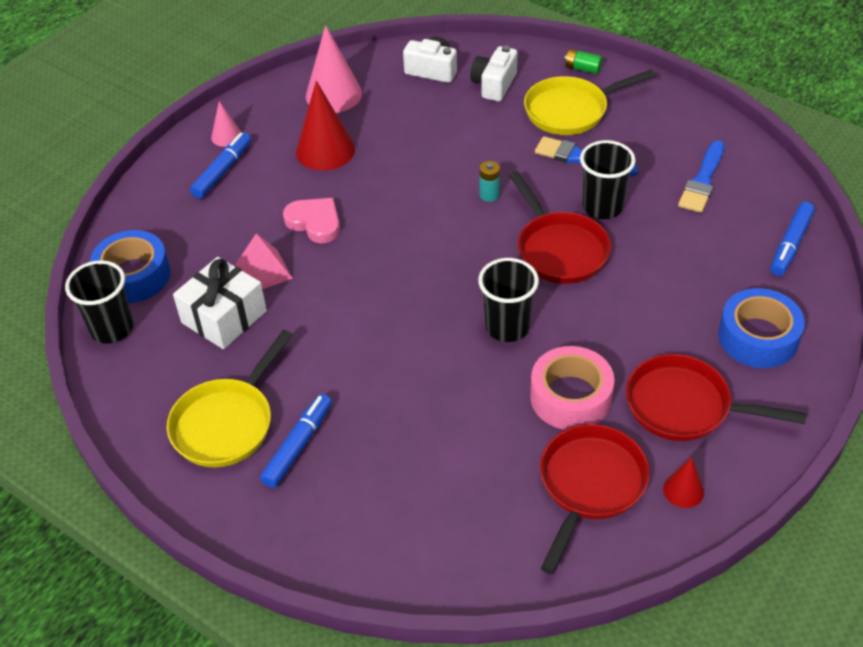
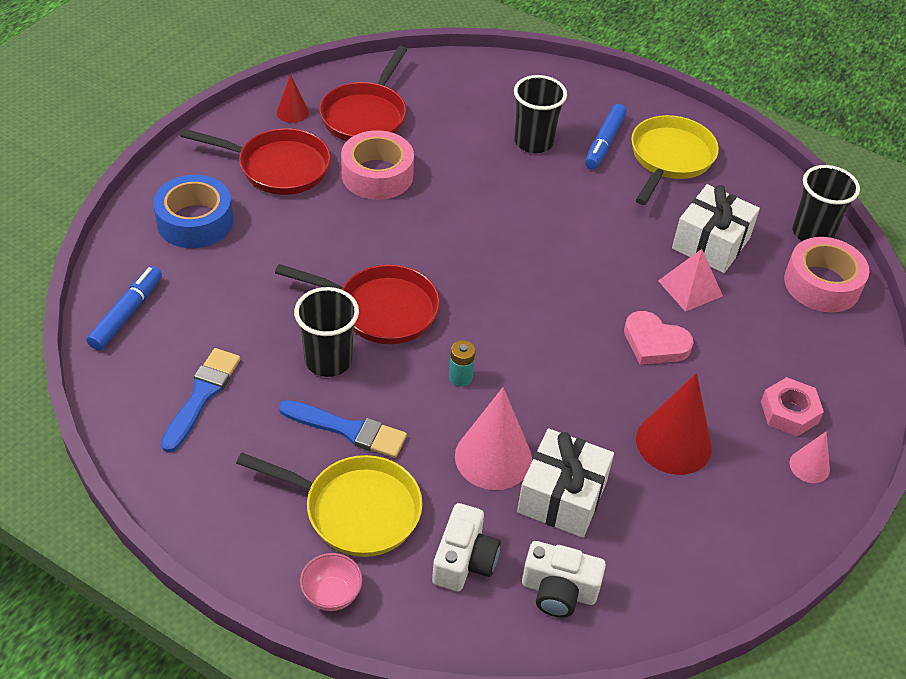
camera: 170 degrees right, 0 degrees up
blue tape [90,230,171,303] -> pink tape [784,237,869,312]
blue marker [190,132,251,199] -> pink nut [761,377,824,436]
pink cone [306,25,362,113] -> pink cone moved to [455,387,532,490]
black cup [478,258,539,342] -> black cup moved to [514,75,567,153]
red pan [509,171,611,284] -> red pan turned 135 degrees clockwise [275,264,440,344]
yellow pan [524,70,655,135] -> yellow pan turned 45 degrees clockwise [236,452,423,557]
green battery [565,49,603,74] -> pink bowl [300,553,363,611]
none -> white gift [517,428,614,538]

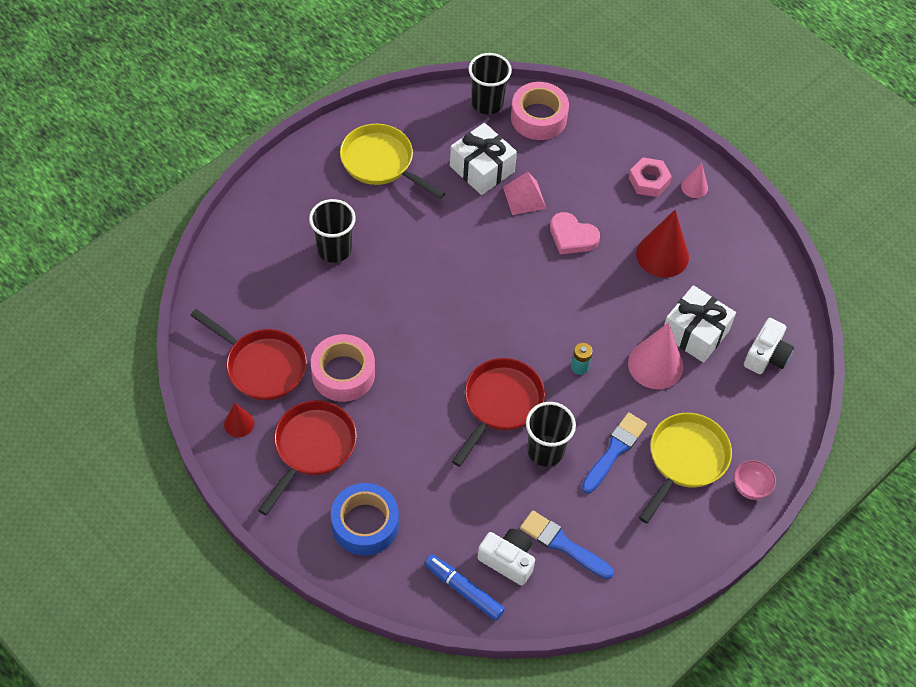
camera: 75 degrees left, 10 degrees up
white camera [432,503,501,591] -> white camera moved to [477,529,535,585]
blue marker [585,104,627,169] -> none
pink heart [624,311,694,365] -> pink heart turned 75 degrees clockwise [550,212,600,254]

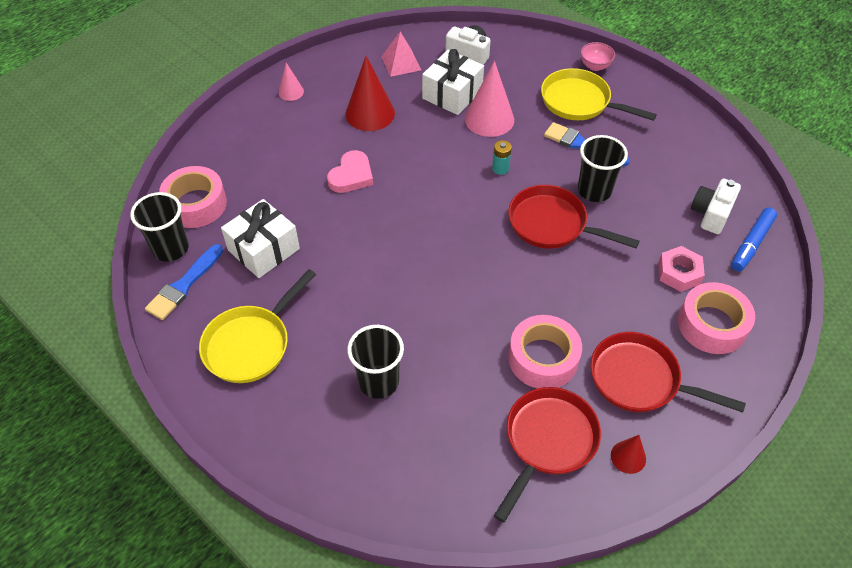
camera: 90 degrees left, 5 degrees down
blue tape [331,483,399,556] -> pink tape [678,282,755,354]
pink pyramid [503,172,547,215] -> pink pyramid moved to [381,31,421,77]
blue brush [520,510,614,579] -> blue brush moved to [145,244,223,320]
pink nut [629,158,672,197] -> pink nut moved to [658,246,705,292]

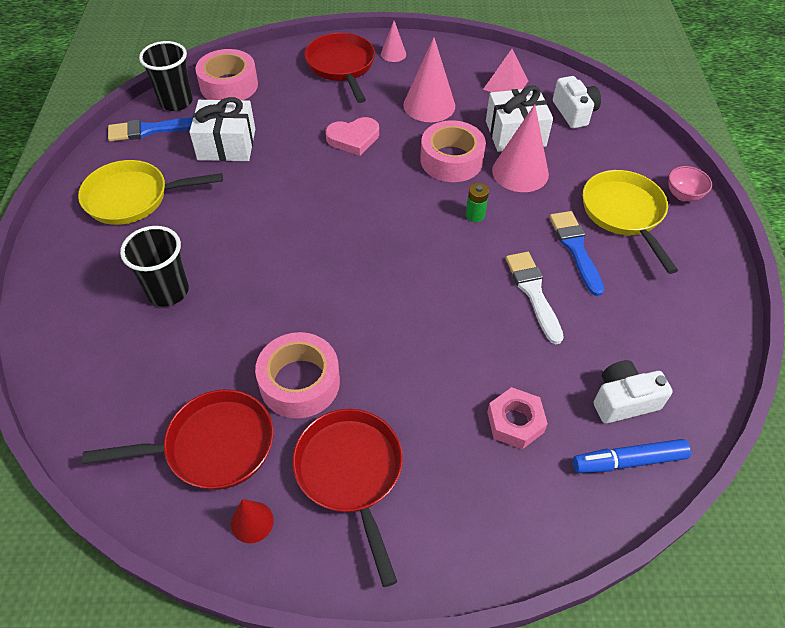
camera: 45 degrees right, 0 degrees up
red cone [346,56,395,131] -> pink cone [404,37,455,122]
turquoise battery [492,140,512,175] -> green battery [466,183,489,222]
red pan [508,185,639,249] -> red pan moved to [304,33,375,103]
black cup [578,135,628,202] -> white brush [506,252,564,344]
pink tape [678,282,755,354] -> pink tape moved to [420,120,486,182]

